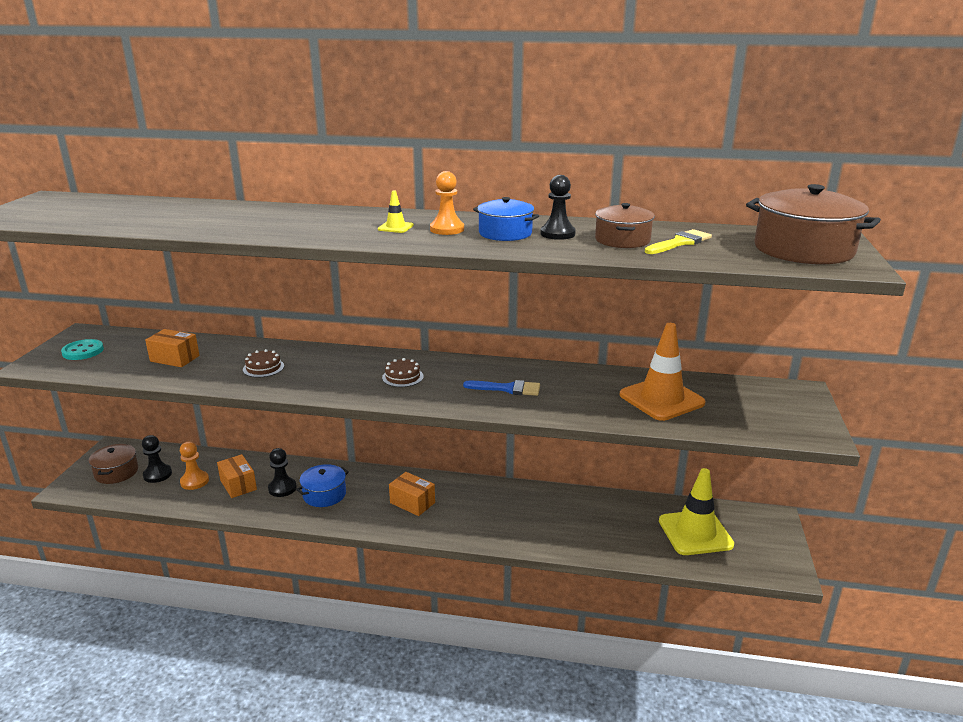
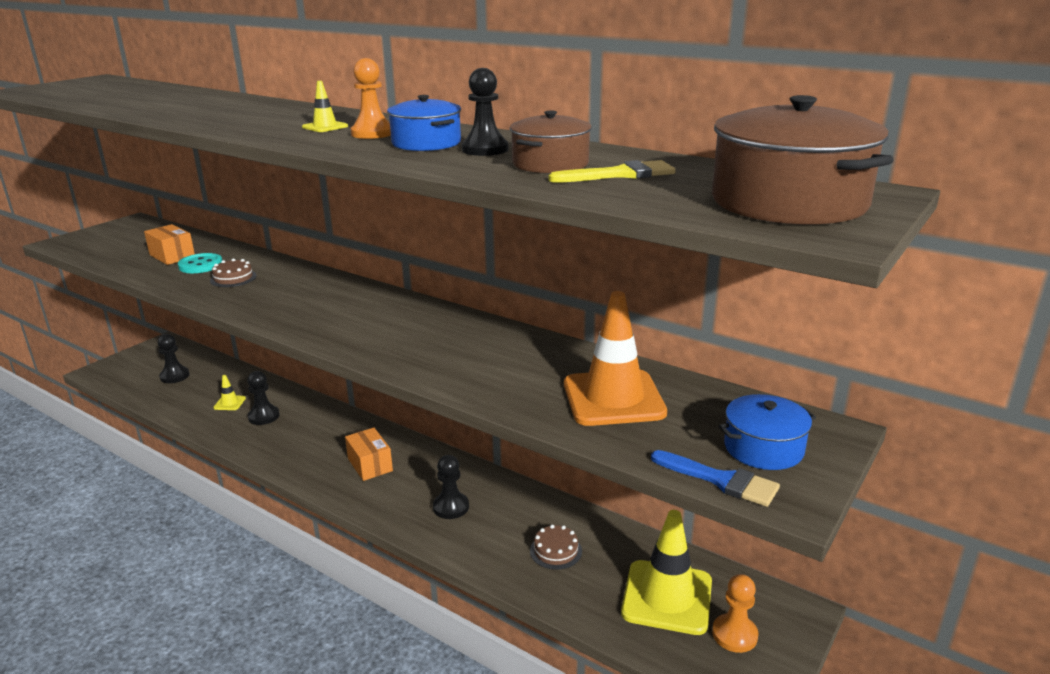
camera: 25 degrees right, 0 degrees up
turquoise button [61,339,104,360] -> turquoise button moved to [178,253,222,273]
brown pot [89,444,138,484] -> none
orange pawn [180,442,209,490] -> orange pawn moved to [712,574,758,653]
orange box [217,454,257,498] -> yellow traffic cone [213,375,246,410]
blue pot [296,464,349,507] -> blue pot moved to [718,394,816,470]
brown cake [382,358,424,387] -> brown cake moved to [530,525,582,570]
blue brush [463,380,540,396] -> blue brush moved to [651,450,780,507]
none -> black pawn [433,455,469,519]

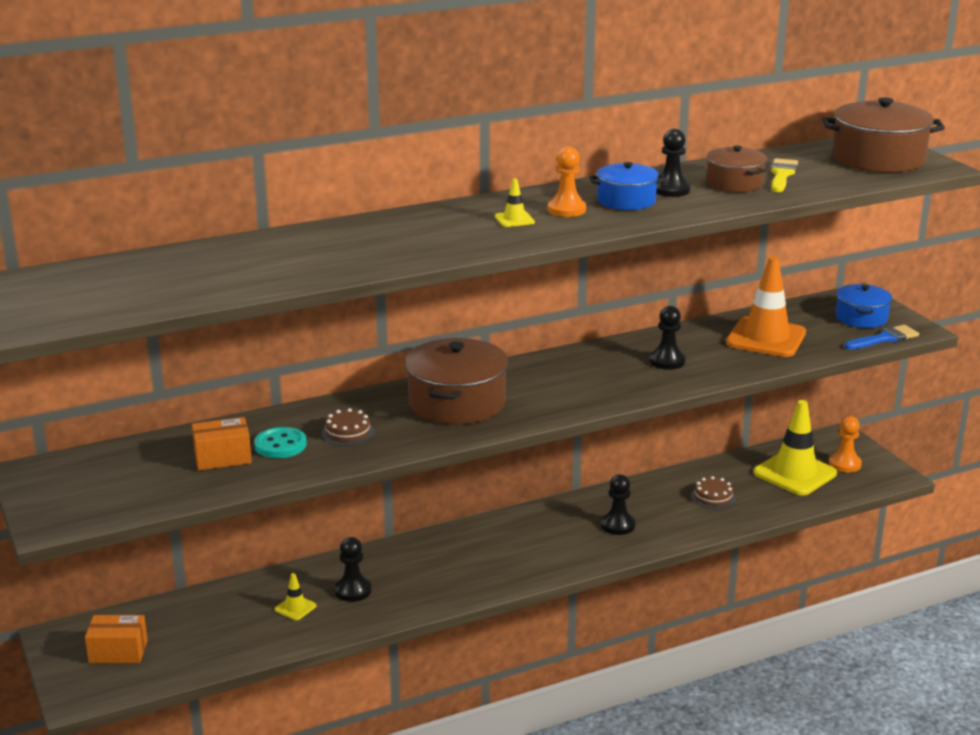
camera: 60 degrees left, 0 degrees up
black pawn [158,334,190,383] -> black pawn moved to [650,306,686,370]
orange box [345,428,393,481] -> orange box moved to [85,615,148,663]
none -> brown pot [405,338,508,425]

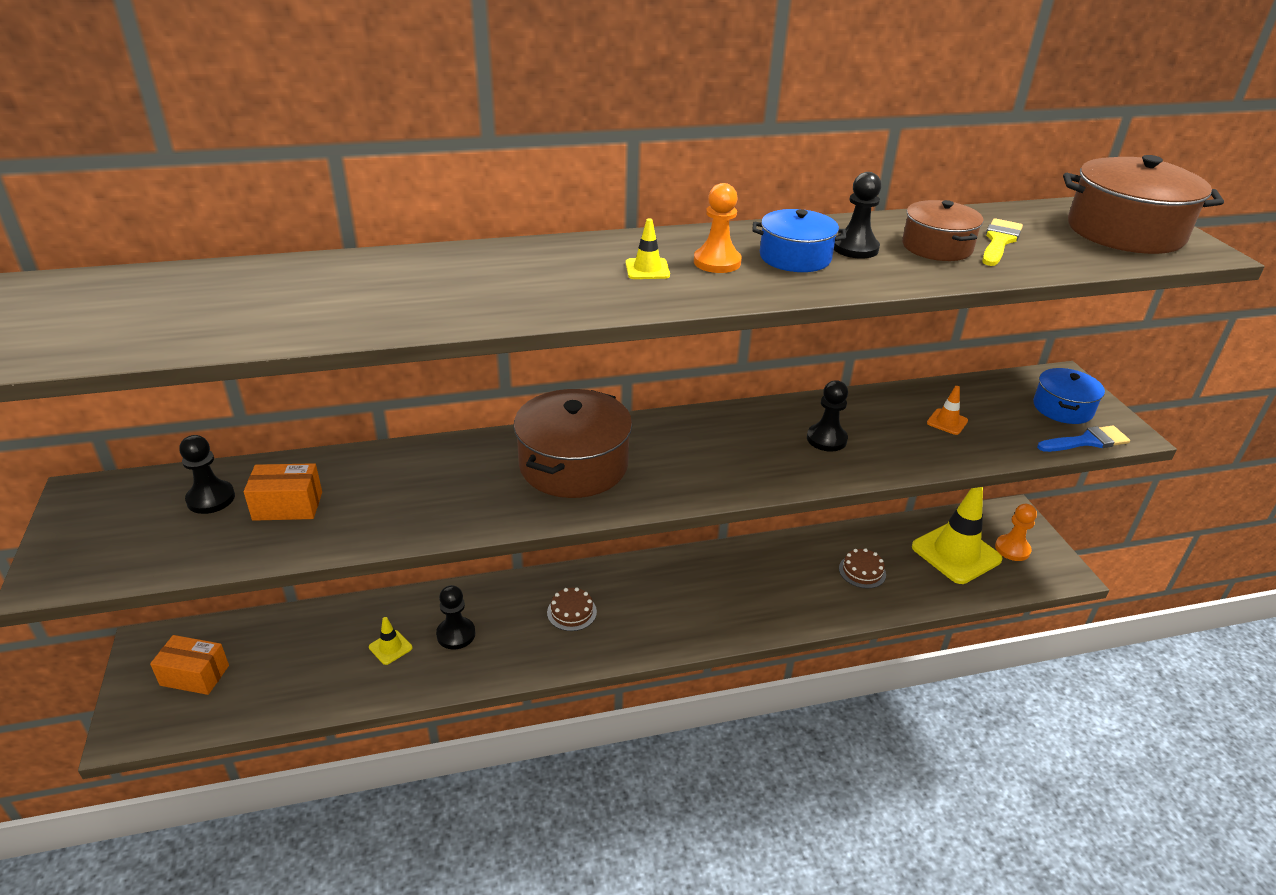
camera: 10 degrees right, 10 degrees up
turquoise button [254,427,307,458] -> none
brown cake [322,408,374,446] -> brown cake moved to [547,587,597,631]
black pawn [601,474,635,535] -> black pawn moved to [179,435,235,514]
orange traffic cone [726,256,806,357] -> orange traffic cone [927,386,968,435], size x0.43

